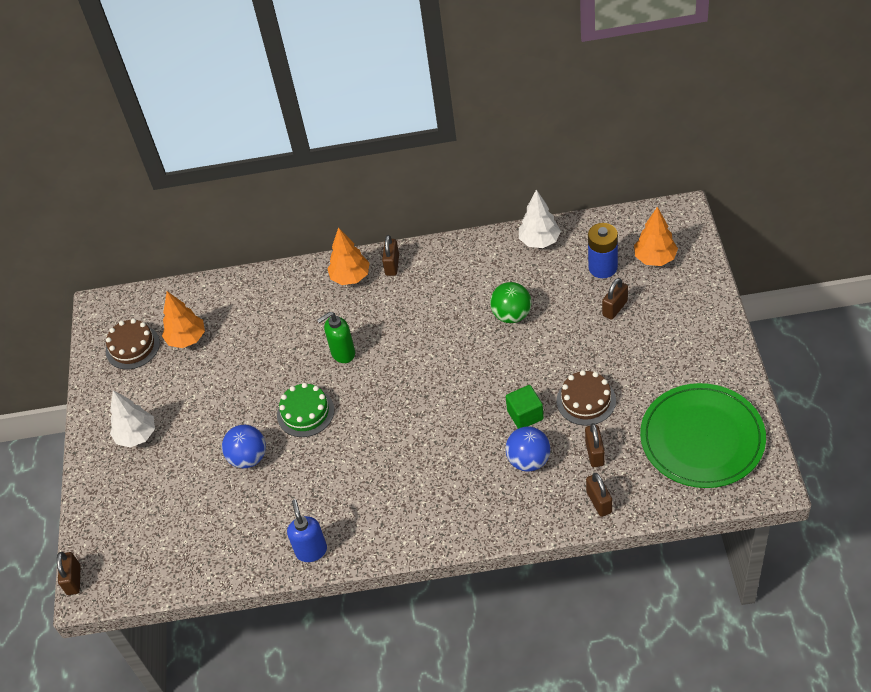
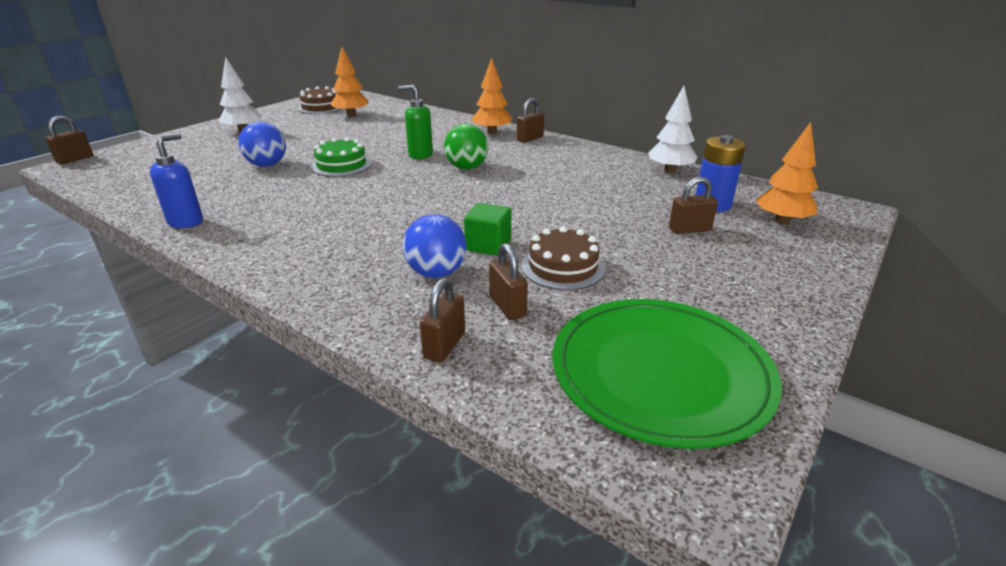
camera: 35 degrees right, 20 degrees down
green ball [490,282,532,323] -> green ball moved to [444,124,488,169]
brown padlock [585,423,605,467] -> brown padlock turned 60 degrees counterclockwise [489,243,528,320]

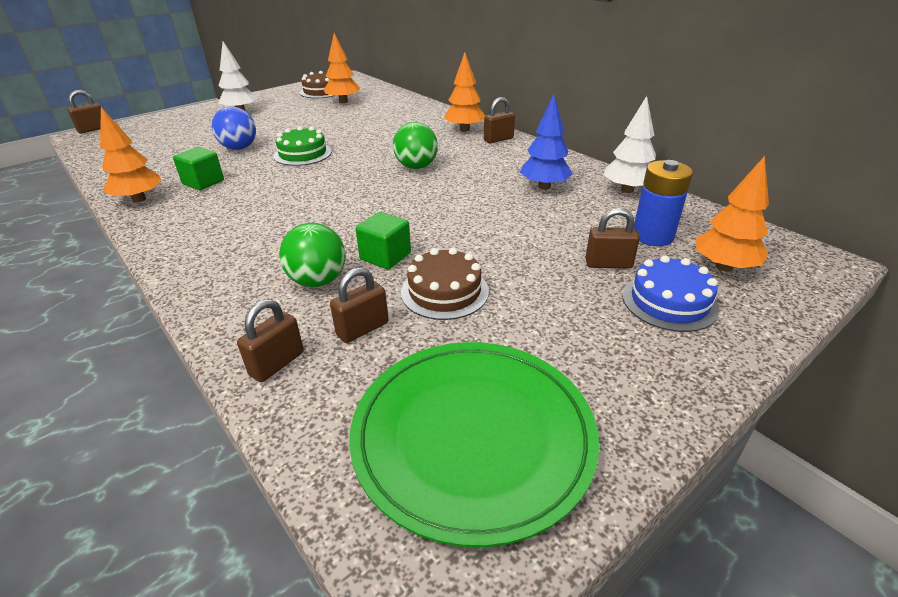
camera: 15 degrees right, 5 degrees up
blue soap dispenser [150,133,203,228] -> orange tree [100,107,162,203]
green soap dispenser [398,85,433,159] -> none
blue ball [402,214,466,278] -> green ball [279,223,345,287]
brown padlock [489,243,528,320] -> brown padlock turned 60 degrees clockwise [330,267,389,343]
none -> green cube [173,147,224,190]
none -> blue tree [520,94,573,190]
none -> blue cake [622,255,719,332]

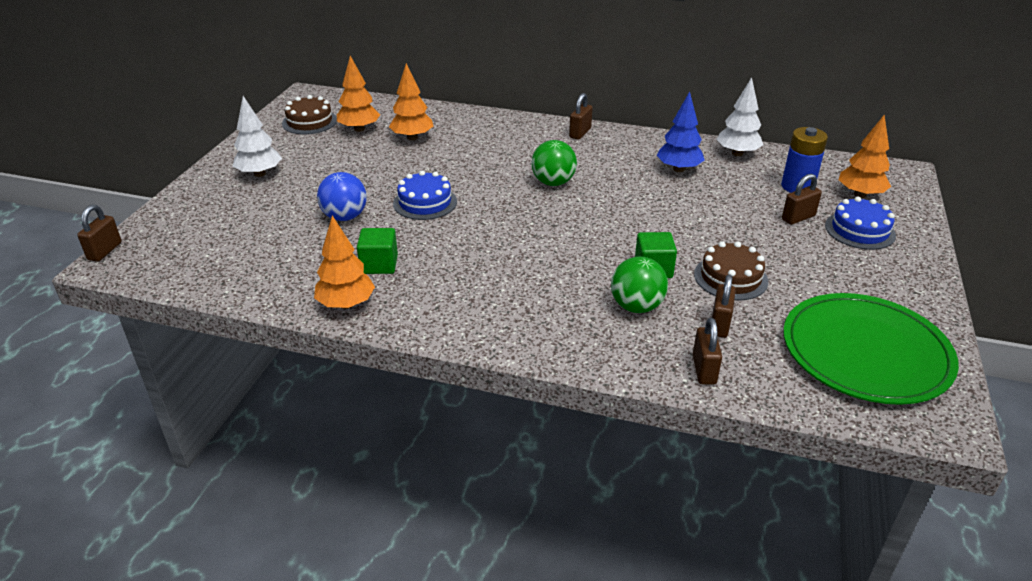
camera: 35 degrees left, 0 degrees up
green cake [273,126,332,166] -> blue cake [393,171,457,220]
orange tree [445,52,485,132] -> orange tree moved to [389,63,433,140]

